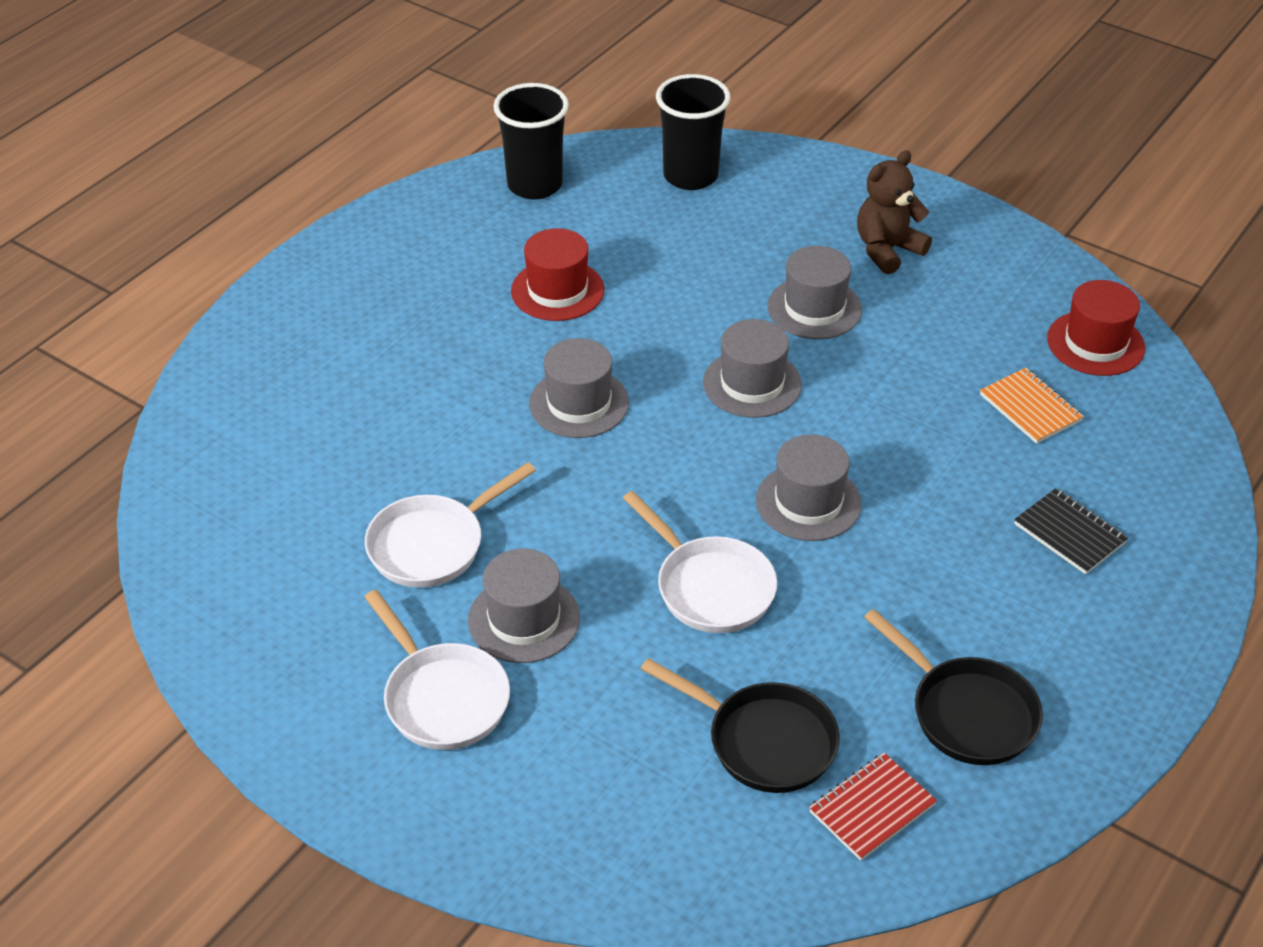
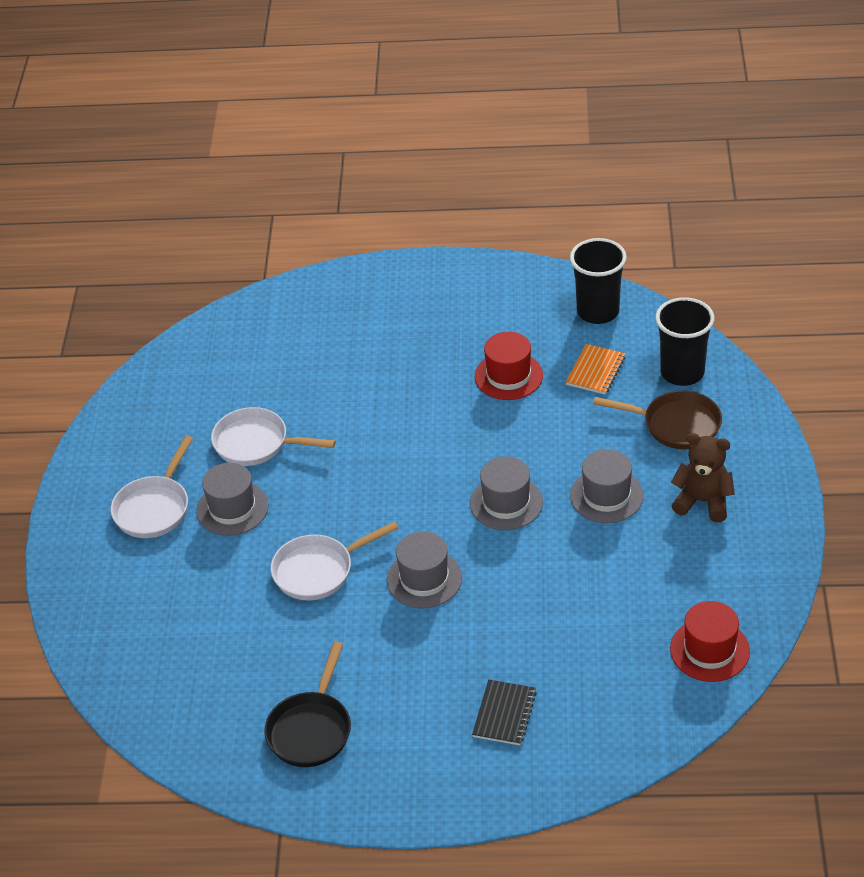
camera: 60 degrees right, 0 degrees up
grey hat [529,338,629,438] -> none
white pan [623,491,777,633] -> white pan turned 45 degrees clockwise [271,521,399,601]
black pan [641,658,840,793] -> none
red notebook [809,753,937,861] -> none
orange notebook [980,368,1084,444] -> orange notebook moved to [566,344,625,394]
none -> brown pan [593,390,722,449]

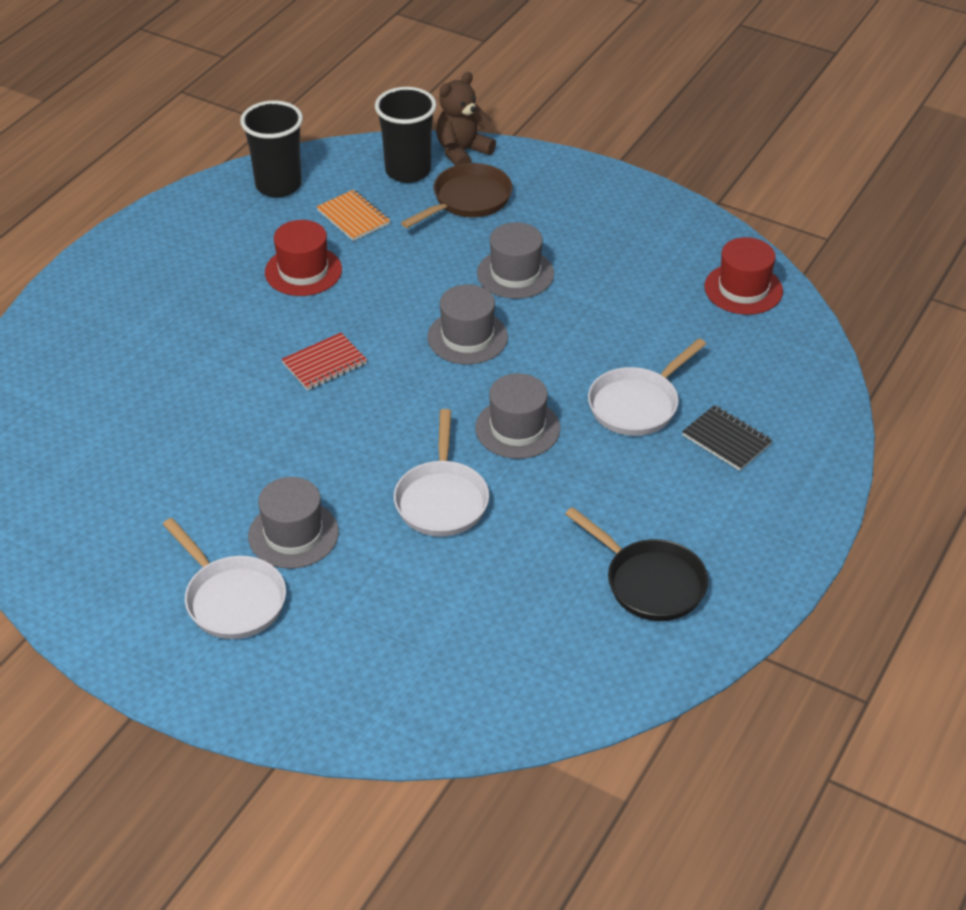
camera: 65 degrees left, 0 degrees up
white pan [211,407,336,466] -> white pan moved to [588,338,706,436]
brown teddy bear [671,433,735,522] -> brown teddy bear moved to [436,72,496,166]
none -> red notebook [281,333,367,390]

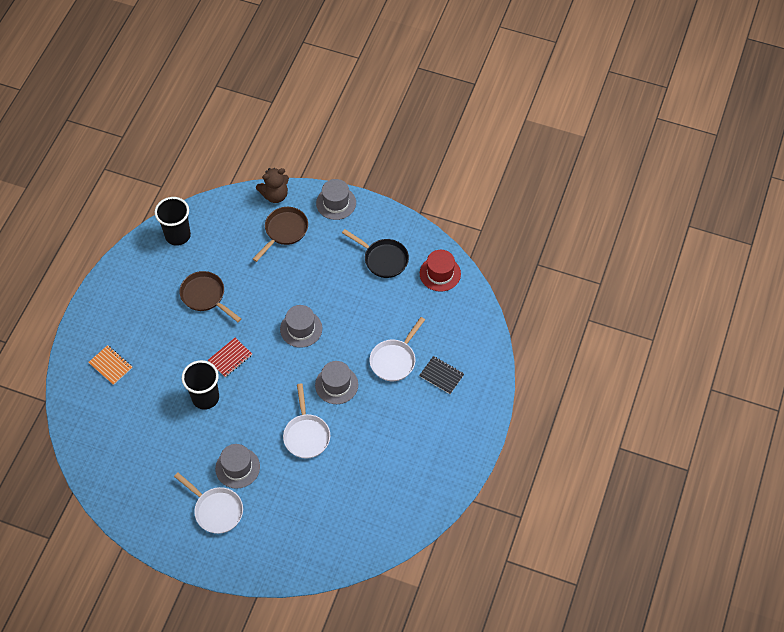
camera: 10 degrees left, 15 degrees up
red hat [265,220,342,296] -> brown pan [179,271,241,322]
orange notebook [317,190,390,241] -> orange notebook moved to [88,345,132,385]
black cup [375,87,437,183] -> black cup moved to [182,360,219,410]
brown teddy bear [436,72,496,166] -> brown teddy bear turned 150 degrees counterclockwise [256,168,289,203]
grey hat [477,222,554,299] -> grey hat moved to [316,179,356,220]
black pan [565,507,708,621] -> black pan moved to [342,229,409,278]

